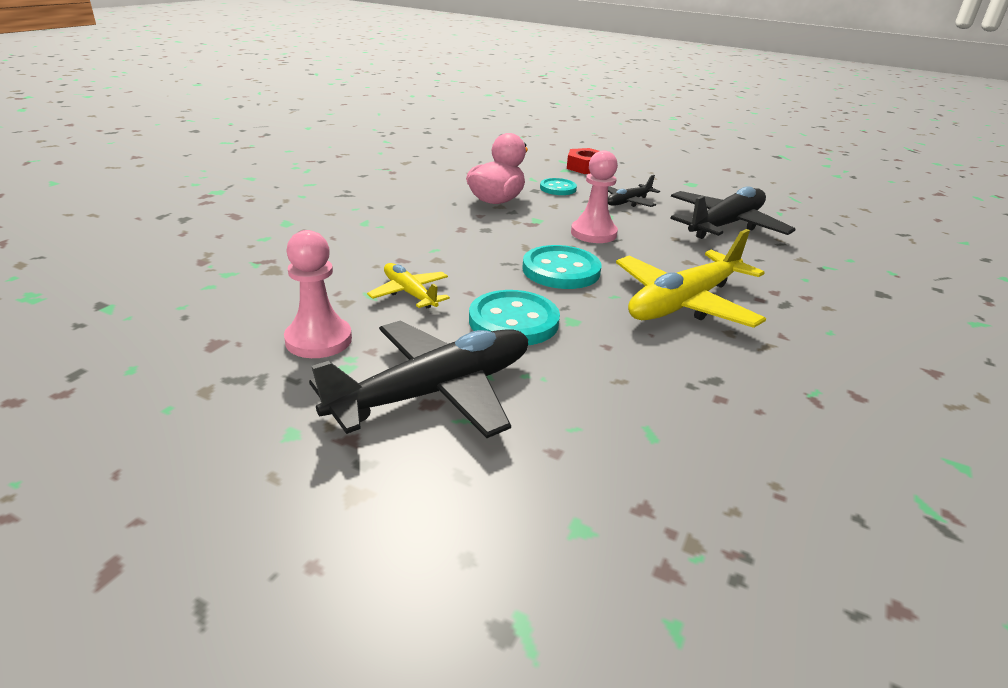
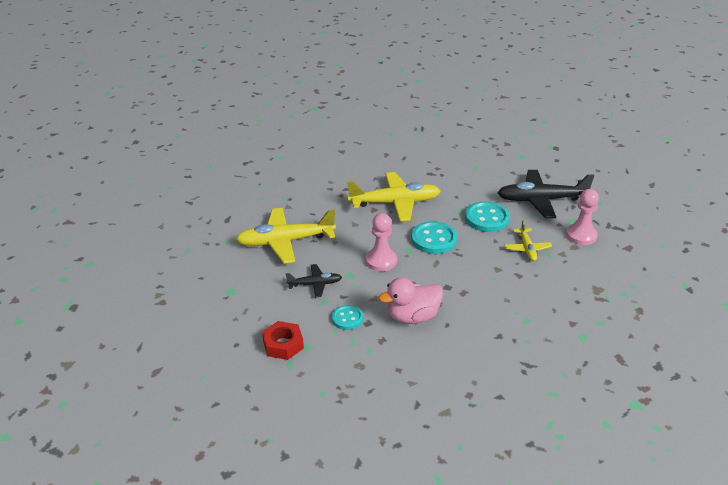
camera: 145 degrees left, 5 degrees up
black plane [670,186,796,239] -> yellow plane [235,208,336,264]

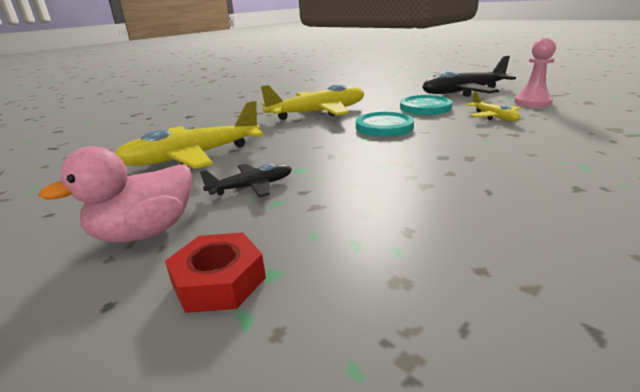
camera: 15 degrees left, 10 degrees down
turquoise button [332,305,364,330] -> none
pink pawn [366,213,397,271] -> none
pink duck [378,277,443,324] -> pink duck moved to [38,146,192,242]

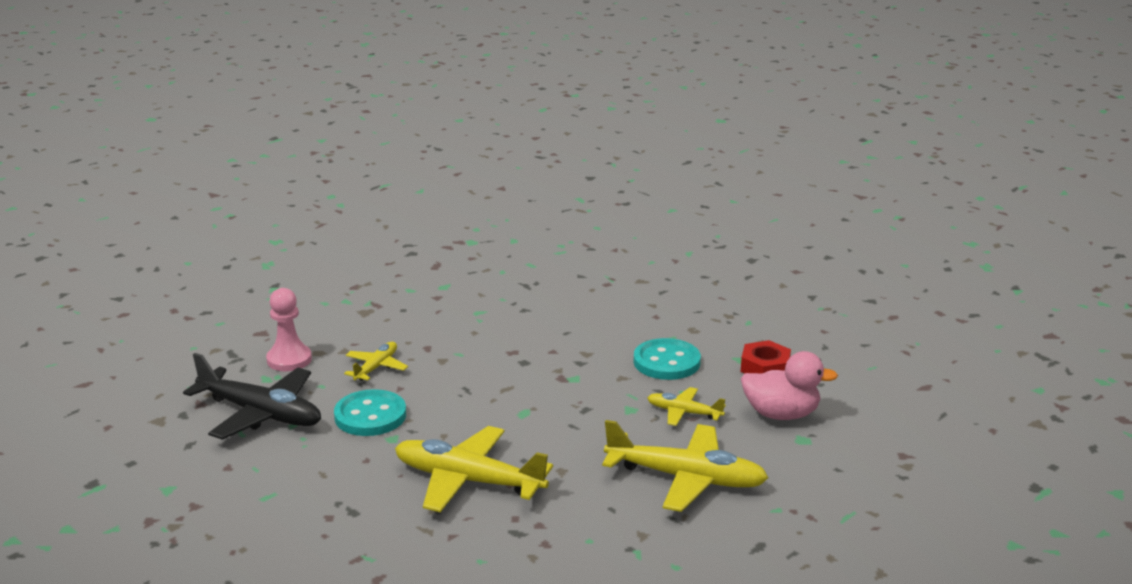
camera: 135 degrees left, 0 degrees up
black plane [200,164,292,197] -> yellow plane [647,387,726,426]
turquoise button [356,112,414,137] -> turquoise button moved to [634,338,701,380]

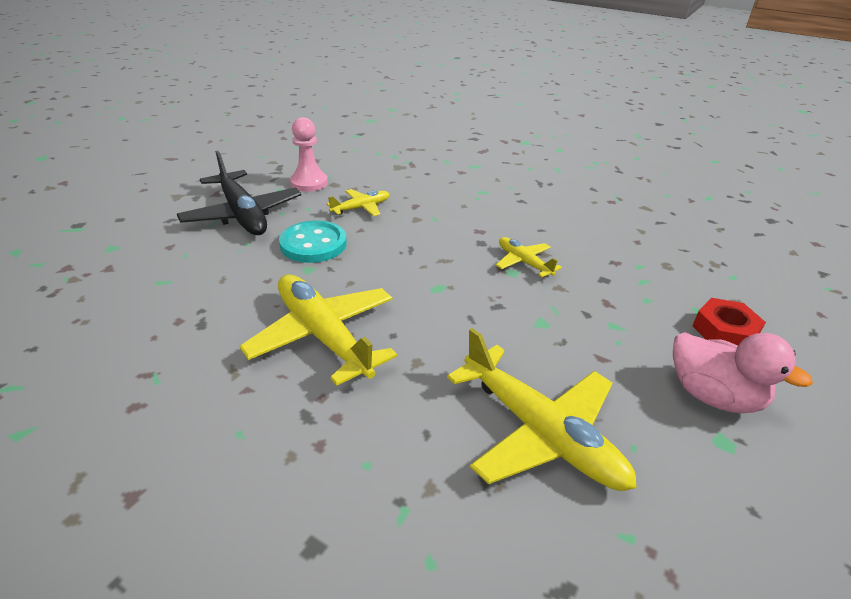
camera: 30 degrees right, 10 degrees up
turquoise button [634,338,701,380] -> none
yellow plane [647,387,726,426] -> yellow plane moved to [496,237,562,277]

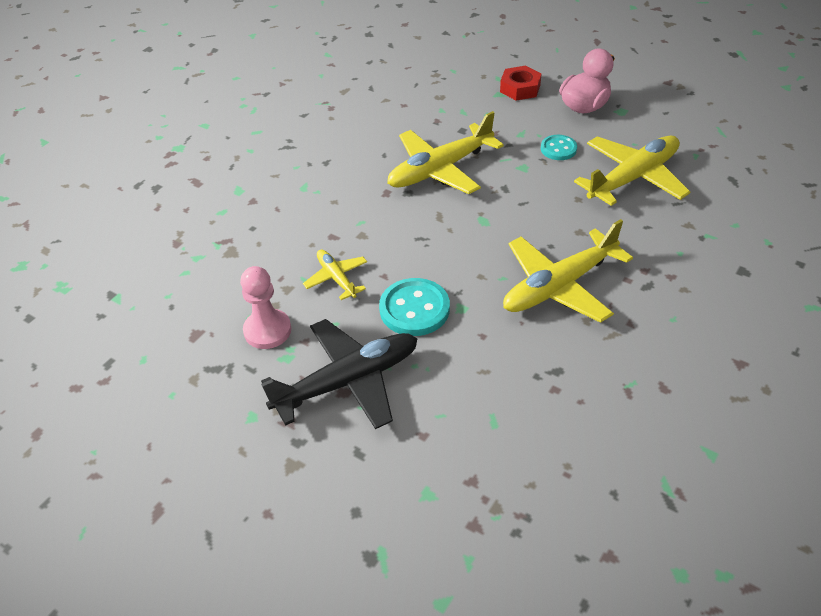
camera: 85 degrees left, 10 degrees up
yellow plane [496,237,562,277] -> yellow plane [387,111,504,194], size x1.92
none -> turquoise button [541,135,577,160]

